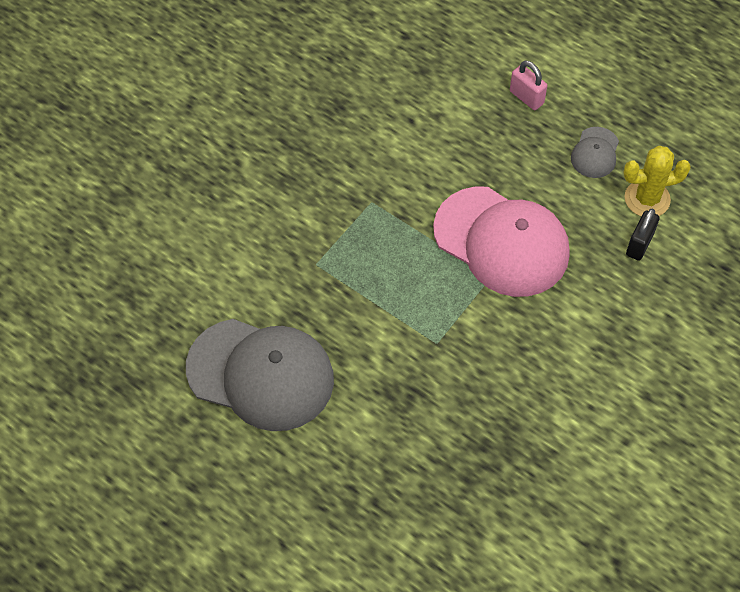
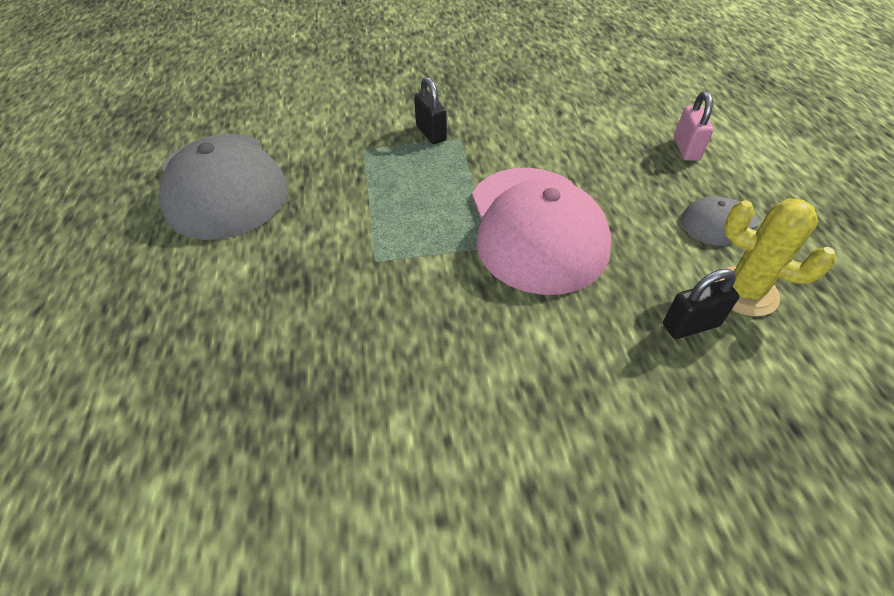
camera: 45 degrees right, 10 degrees down
none -> black padlock [414,77,447,144]

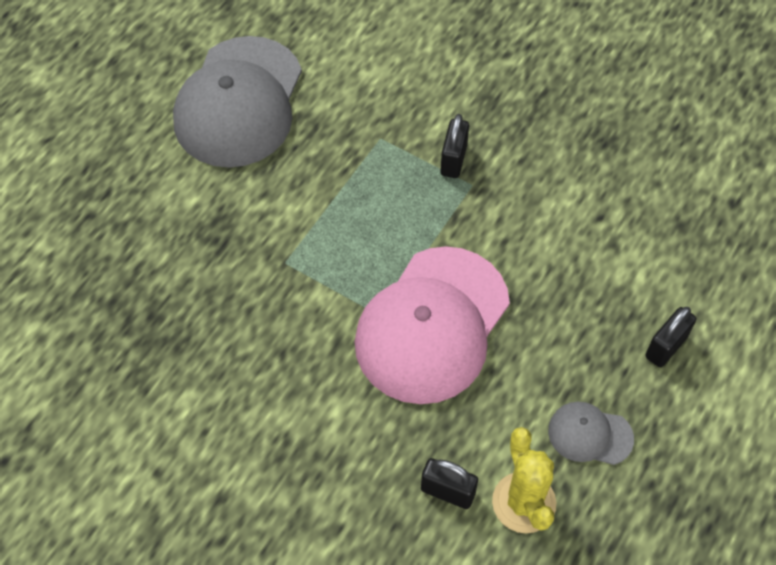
camera: 40 degrees right, 10 degrees up
pink padlock [674,91,714,161] -> black padlock [645,307,696,367]

